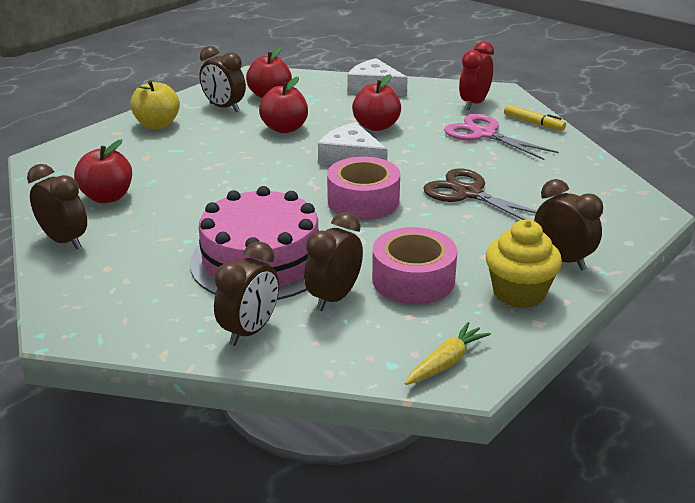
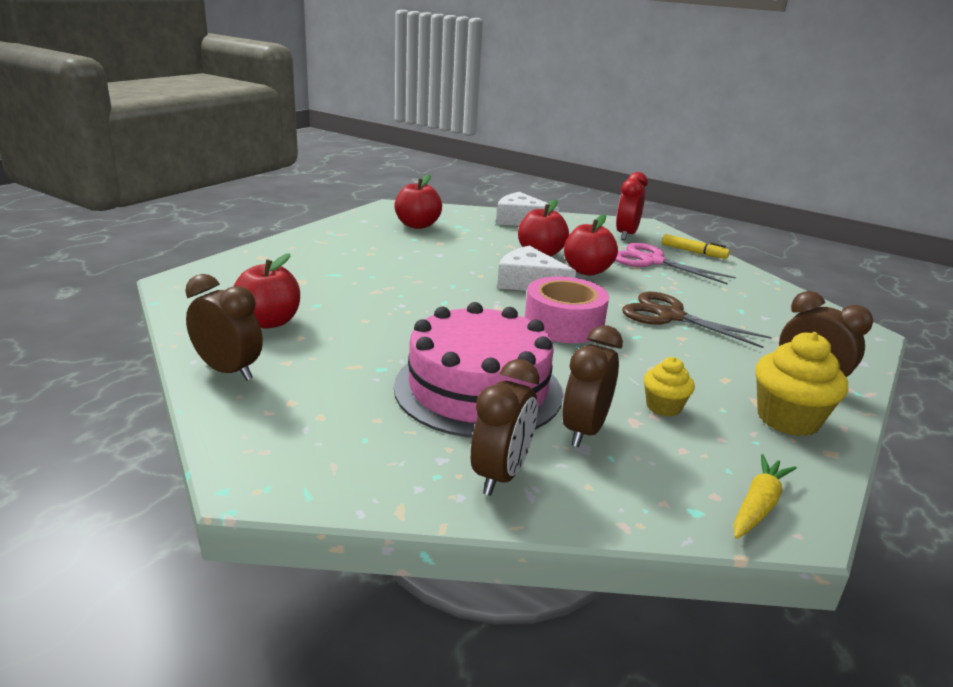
camera: 10 degrees left, 5 degrees down
yellow apple [130,80,180,129] -> none
brown clock [200,46,246,112] -> none
red apple [259,77,308,133] -> red apple moved to [564,214,618,276]
pink tape [372,227,457,304] -> yellow cupcake [643,357,695,417]

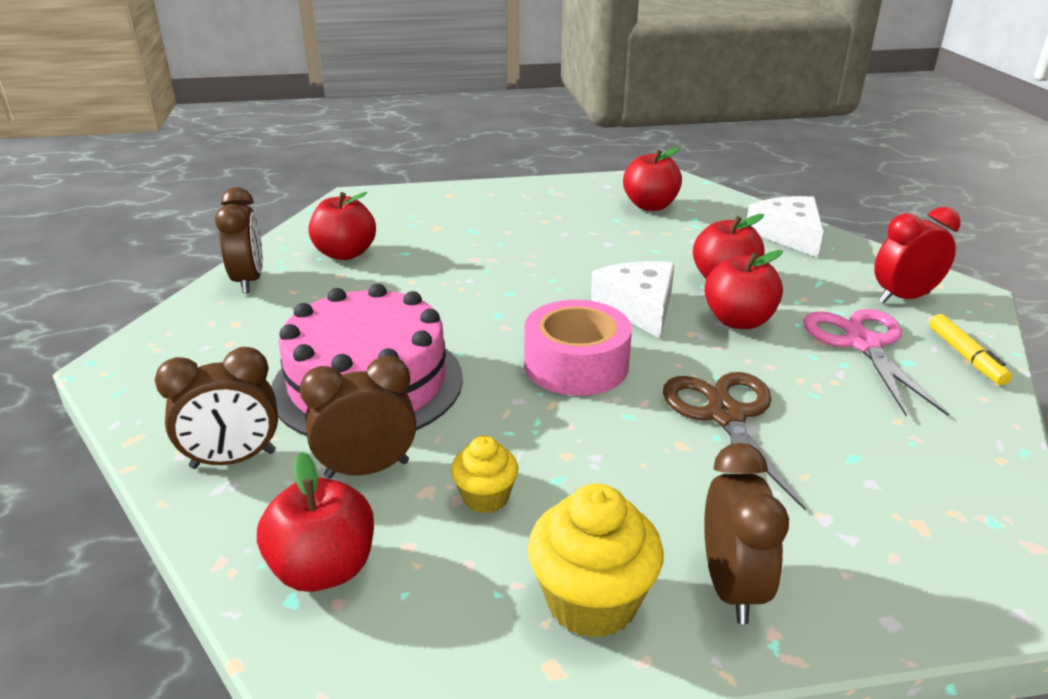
camera: 50 degrees right, 5 degrees up
yellow carrot [733,454,797,539] -> none
none -> red apple [257,452,374,592]

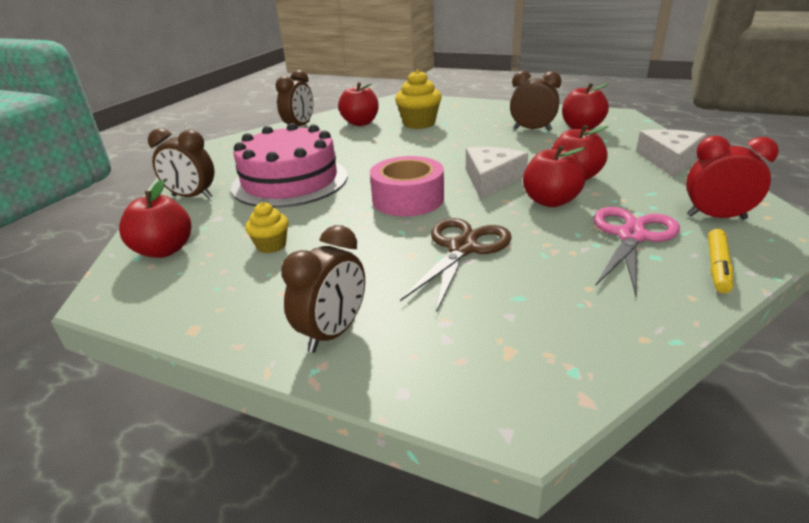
camera: 35 degrees right, 0 degrees up
brown clock [300,356,416,479] -> brown clock moved to [510,71,561,131]
yellow cupcake [528,483,664,638] -> yellow cupcake moved to [395,69,442,129]

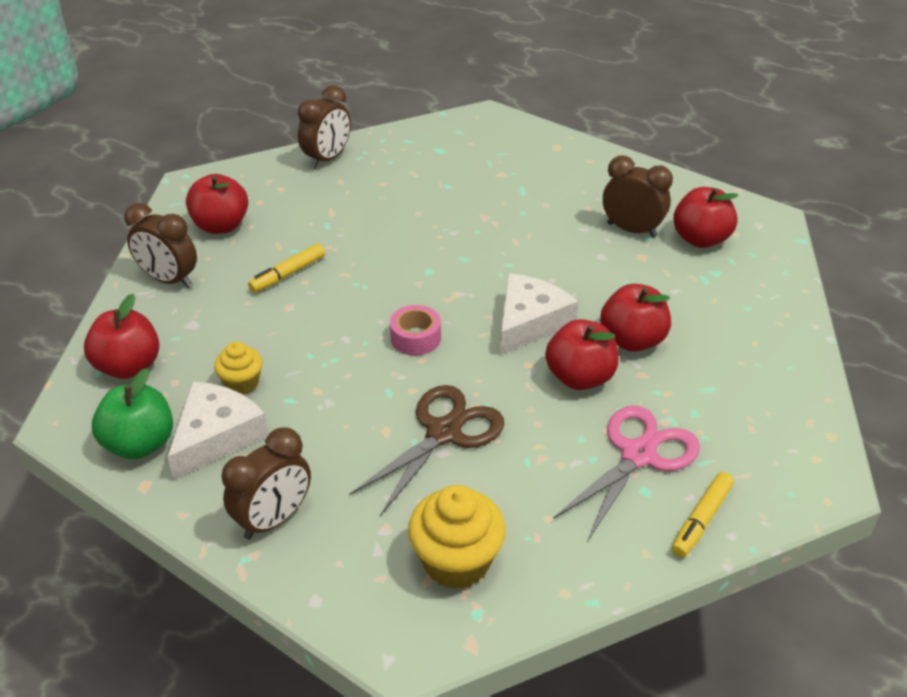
camera: 10 degrees right, 10 degrees up
pink cake [231,123,348,208] -> yellow marker [248,244,325,293]
red apple [338,82,379,126] -> red apple moved to [186,174,248,234]
pink tape [370,156,444,216] -> pink tape [390,305,441,356], size x0.58
yellow cupcake [395,69,442,129] -> yellow cupcake moved to [408,485,506,589]
white cheese [636,129,707,178] -> white cheese moved to [167,382,268,480]
red clock [686,136,779,220] -> none
none -> green apple [92,368,173,459]

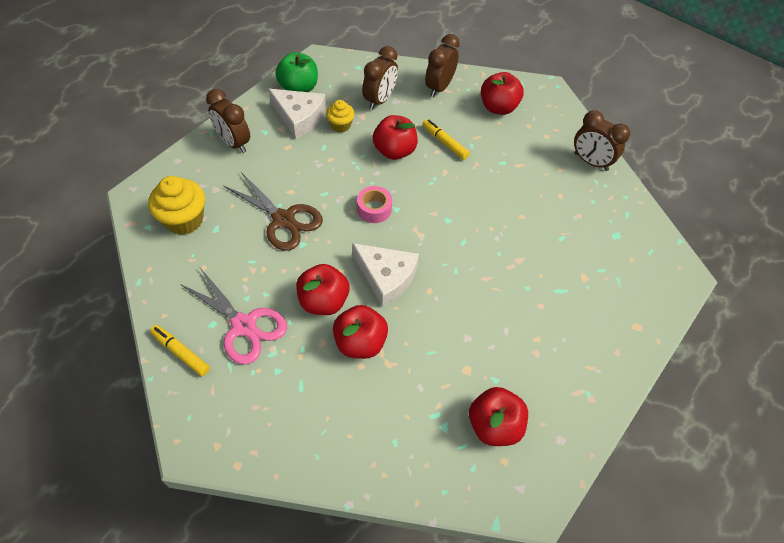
camera: 90 degrees right, 15 degrees up
red apple [84,294,159,379] -> red apple moved to [373,115,418,160]
brown clock [603,156,673,238] -> brown clock moved to [362,46,398,110]

